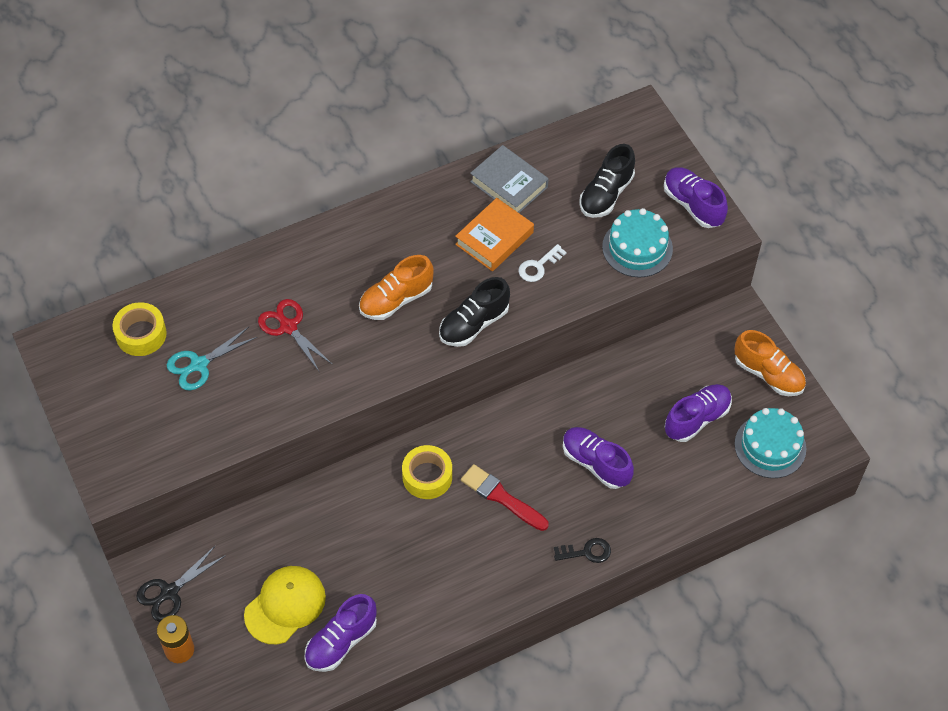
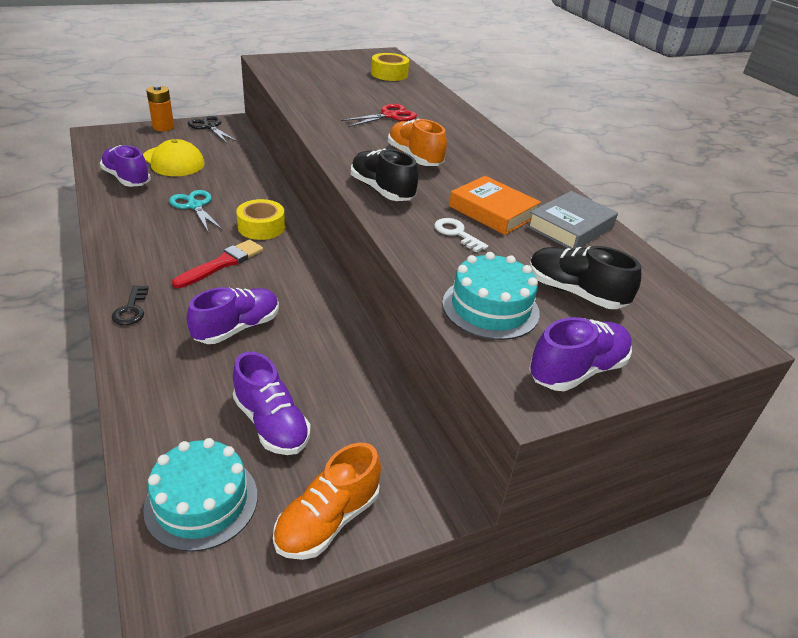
camera: 90 degrees right, 20 degrees down
turquoise scissors [167,327,257,391] -> turquoise scissors moved to [169,190,223,231]

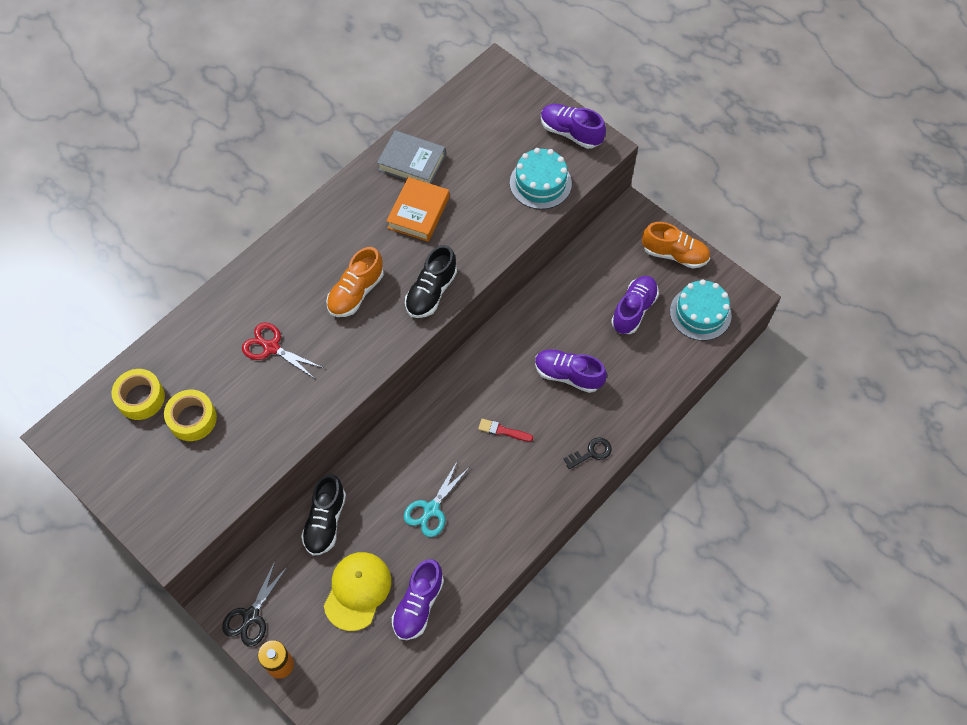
camera: 110 degrees left, 25 degrees up
red brush [172,239,263,288] -> red brush [478,419,533,442], size x0.62
yellow tape [236,199,285,240] -> yellow tape moved to [164,390,217,441]
white key [434,218,488,252] -> none
black shoe [529,246,641,309] -> black shoe moved to [301,474,346,556]

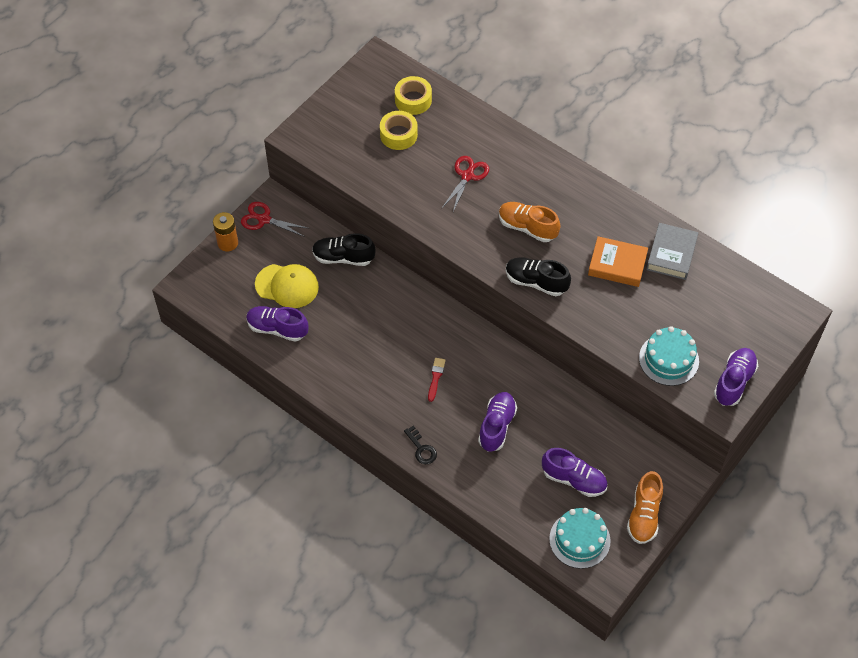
camera: 85 degrees right, 5 degrees down
black scissors [222,561,288,647] -> red scissors [241,202,308,237]
turquoise scissors [404,460,469,537] -> none

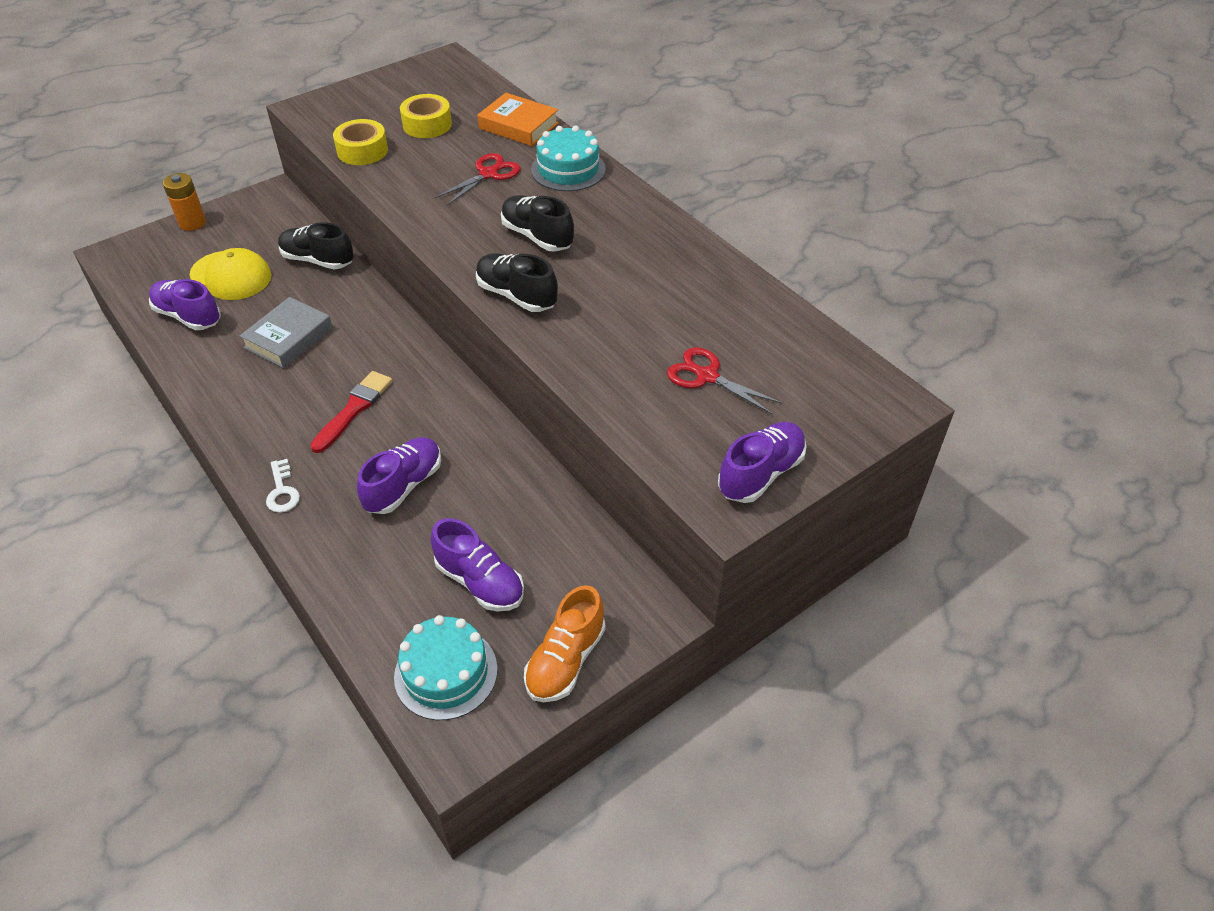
camera: 15 degrees right, 10 degrees down
red scissors [241,202,308,237] -> red scissors moved to [667,347,783,415]
yellow tape [395,76,432,115] -> yellow tape moved to [333,119,388,165]
black key [404,426,437,464] -> white key [266,459,300,513]
red brush [428,358,446,402] -> red brush [310,371,392,453], size x1.60
orange shoe [499,202,560,242] -> black shoe [501,195,574,252]
orange book [588,236,648,287] -> orange book moved to [478,93,559,146]
turquoise cake [639,326,699,386] -> turquoise cake moved to [531,126,606,191]
grey book [646,223,698,280] -> grey book moved to [240,297,333,368]

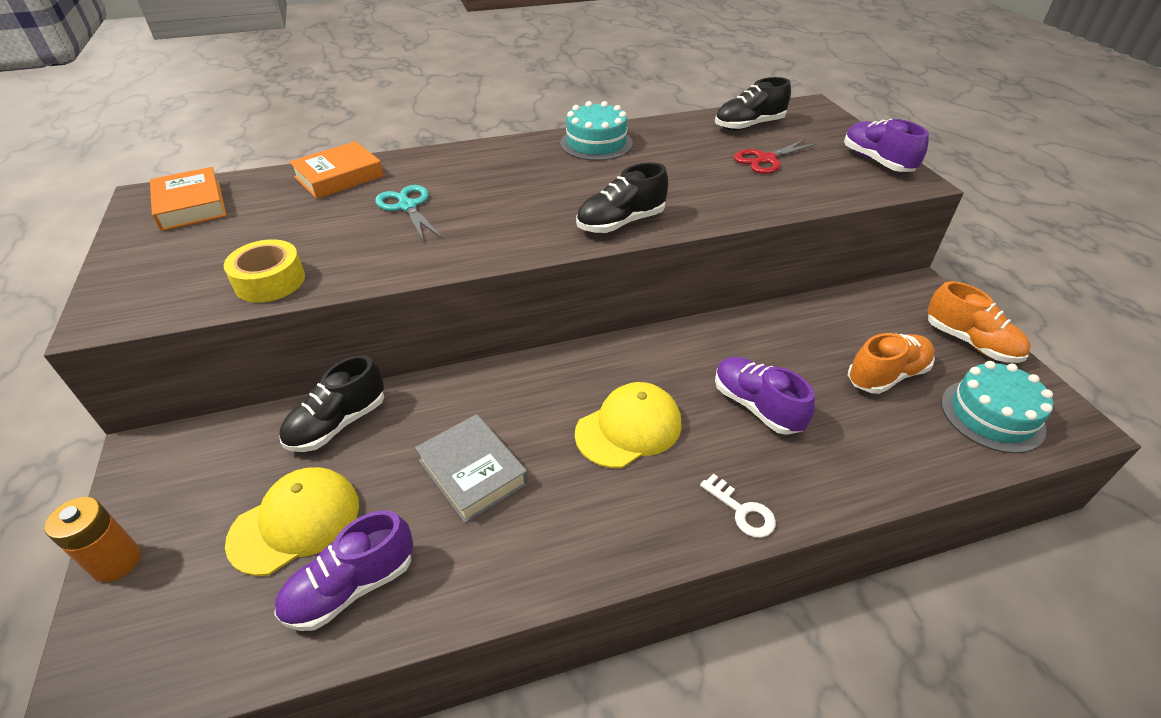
camera: 70 degrees left, 5 degrees down
white key [266,459,300,513] -> white key turned 45 degrees clockwise [700,474,776,538]
red brush [310,371,392,453] -> yellow cap [575,382,682,468]
yellow tape [400,94,452,138] -> none
purple shoe [431,518,524,611] -> orange shoe [848,333,935,394]
red scissors [435,153,521,205] -> turquoise scissors [375,185,442,241]
black shoe [501,195,574,252] -> black shoe moved to [715,77,791,131]
turquoise cake [531,126,606,191] -> turquoise cake moved to [560,101,633,161]
none -> orange book [150,167,227,231]

